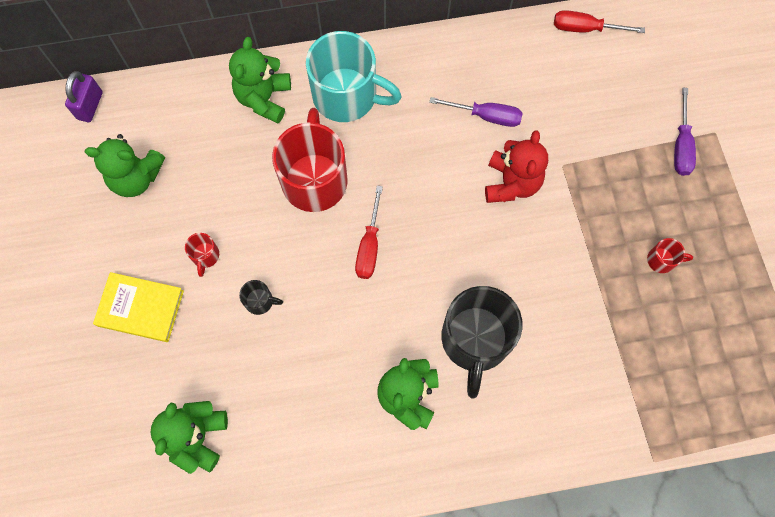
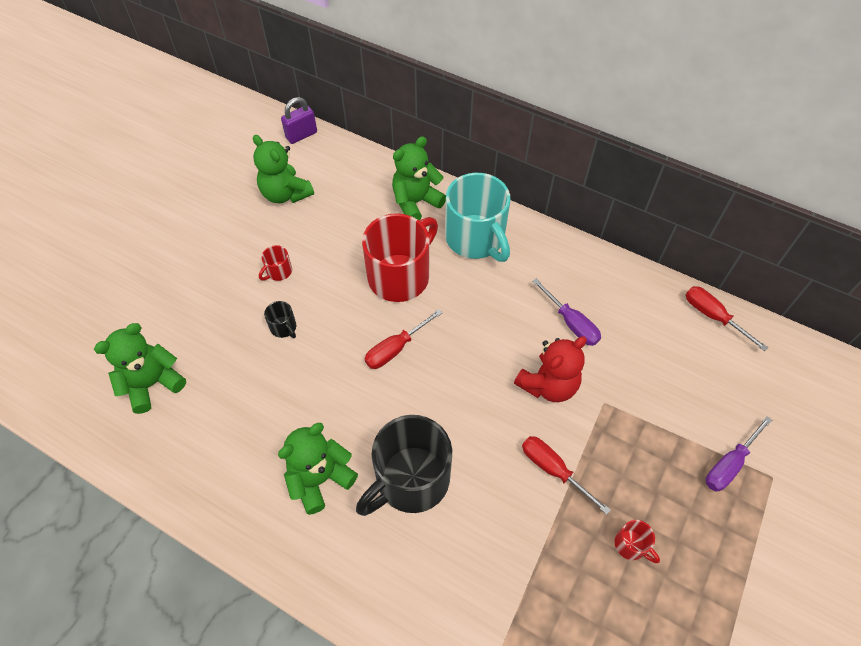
camera: 40 degrees right, 15 degrees down
yellow book [93,272,184,342] -> none
none -> red screwdriver [522,436,611,515]

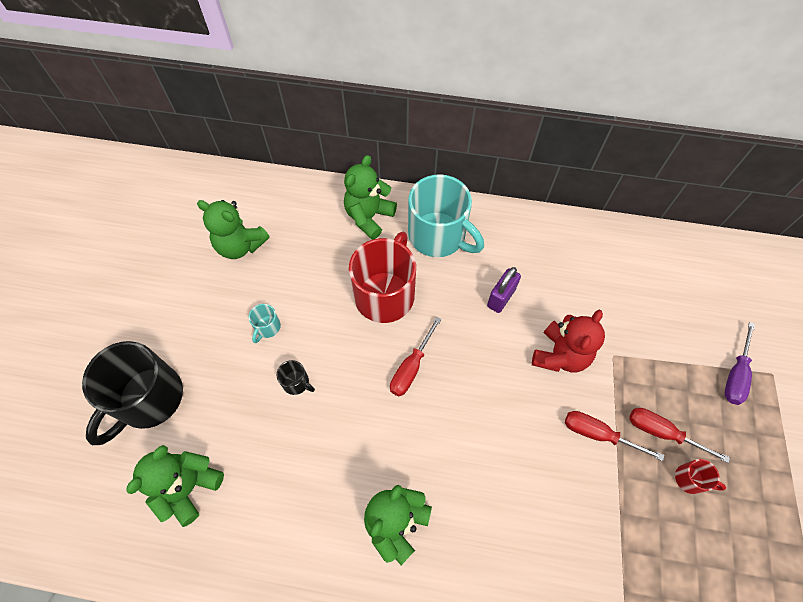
camera: 20 degrees left, 5 degrees up
red mug [259,245,292,281] -> turquoise mug [249,304,281,343]
purple padlock [281,97,317,144] -> purple padlock moved to [487,267,521,313]
black mug [356,415,452,516] -> black mug moved to [82,341,183,445]
purple screwdriver [532,278,601,346] -> none
red screwdriver [686,286,768,351] -> red screwdriver moved to [629,408,730,463]

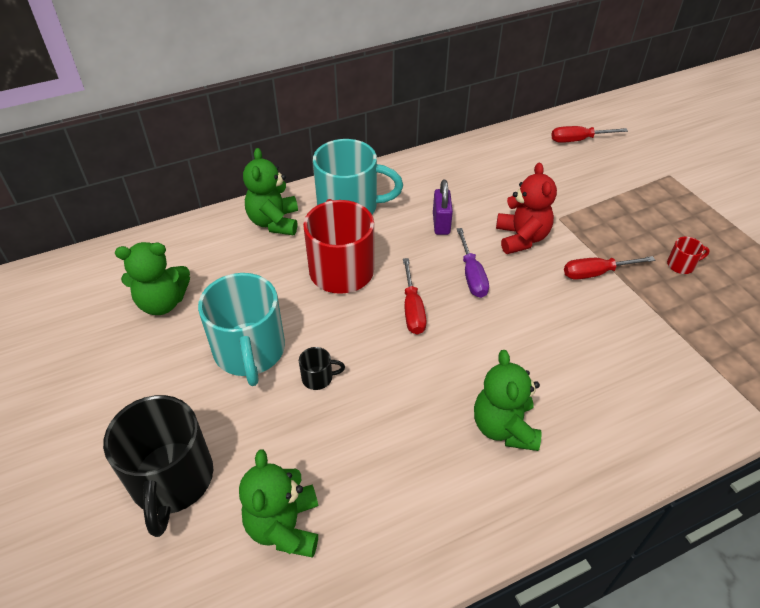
camera: 35 degrees left, 15 degrees down
turquoise mug [249,304,281,343] -> turquoise mug [198,273,285,386], size x2.41
red screwdriver [629,408,730,463] -> red screwdriver moved to [551,126,628,143]
purple screwdriver [725,322,755,405] -> purple screwdriver moved to [457,228,489,298]

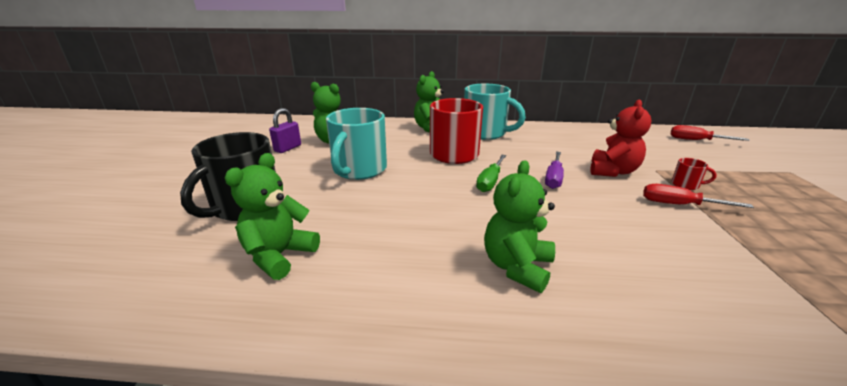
camera: 30 degrees right, 20 degrees down
black mug [299,347,345,390] -> none
red screwdriver [403,258,427,335] -> green screwdriver [476,155,506,192]
purple padlock [433,180,453,235] -> purple padlock moved to [269,108,301,153]
red mug [667,237,710,274] -> red mug moved to [671,158,717,190]

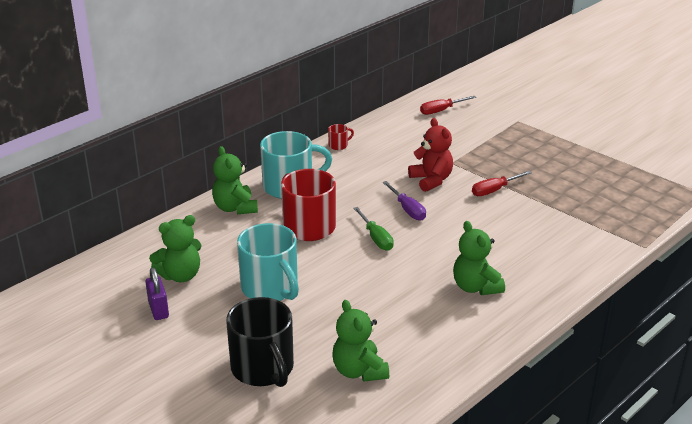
camera: 50 degrees left, 5 degrees up
red mug [671,158,717,190] -> red mug moved to [328,124,354,150]

